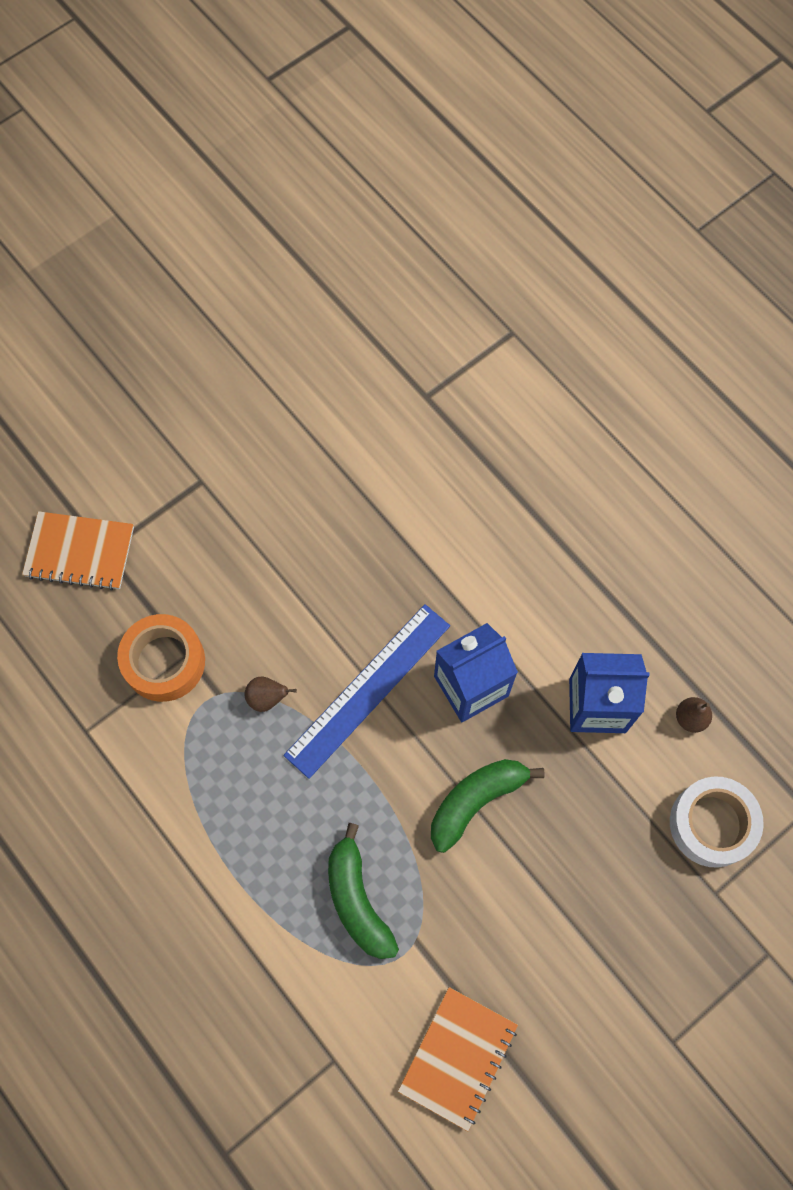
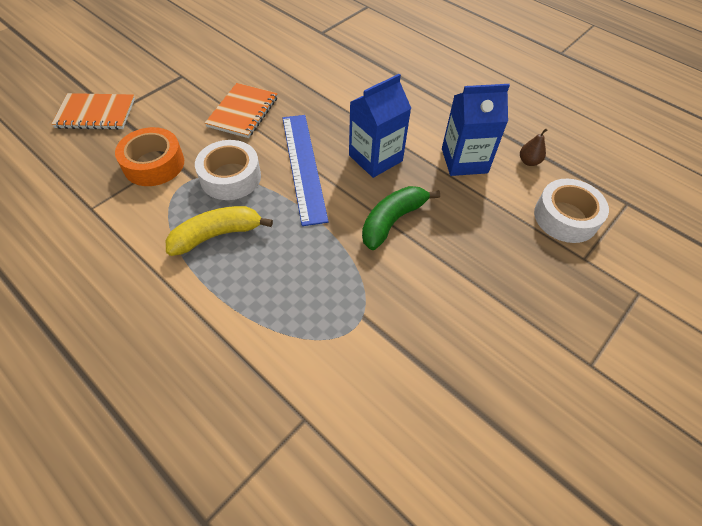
camera: 10 degrees left, 15 degrees down
brown pear [244,676,297,712] -> white tape [195,140,261,200]
blue ruler [283,604,450,779] -> blue ruler turned 45 degrees counterclockwise [283,115,329,226]
green banana [328,823,399,959] -> none
orange notebook [398,987,518,1131] -> orange notebook moved to [205,83,277,138]
none -> yellow banana [166,206,273,256]

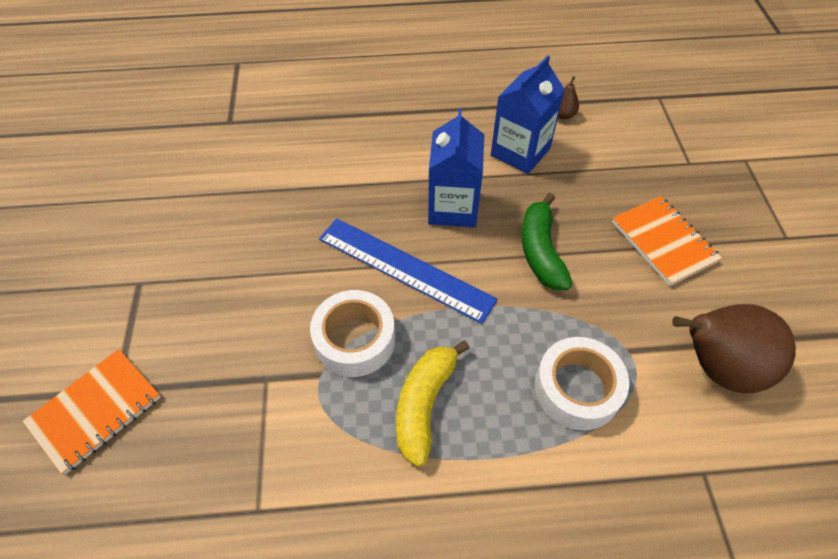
camera: 45 degrees left, 0 degrees up
orange tape [115,127,184,186] -> none
orange notebook [205,83,277,138] -> orange notebook moved to [612,196,722,286]
white tape [534,179,609,243] -> white tape moved to [535,337,630,430]
none -> brown pear [672,304,796,393]

